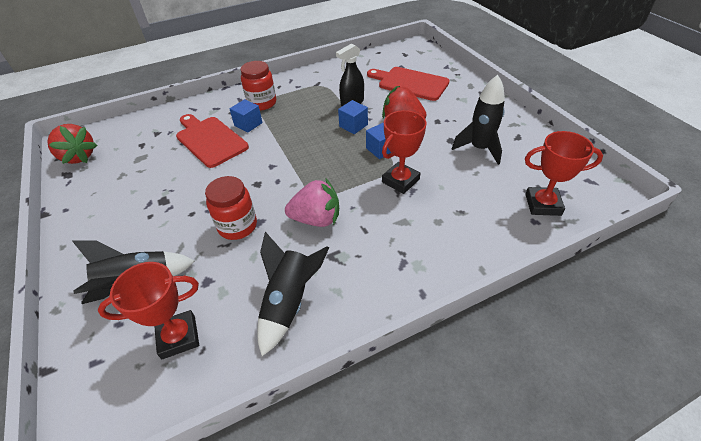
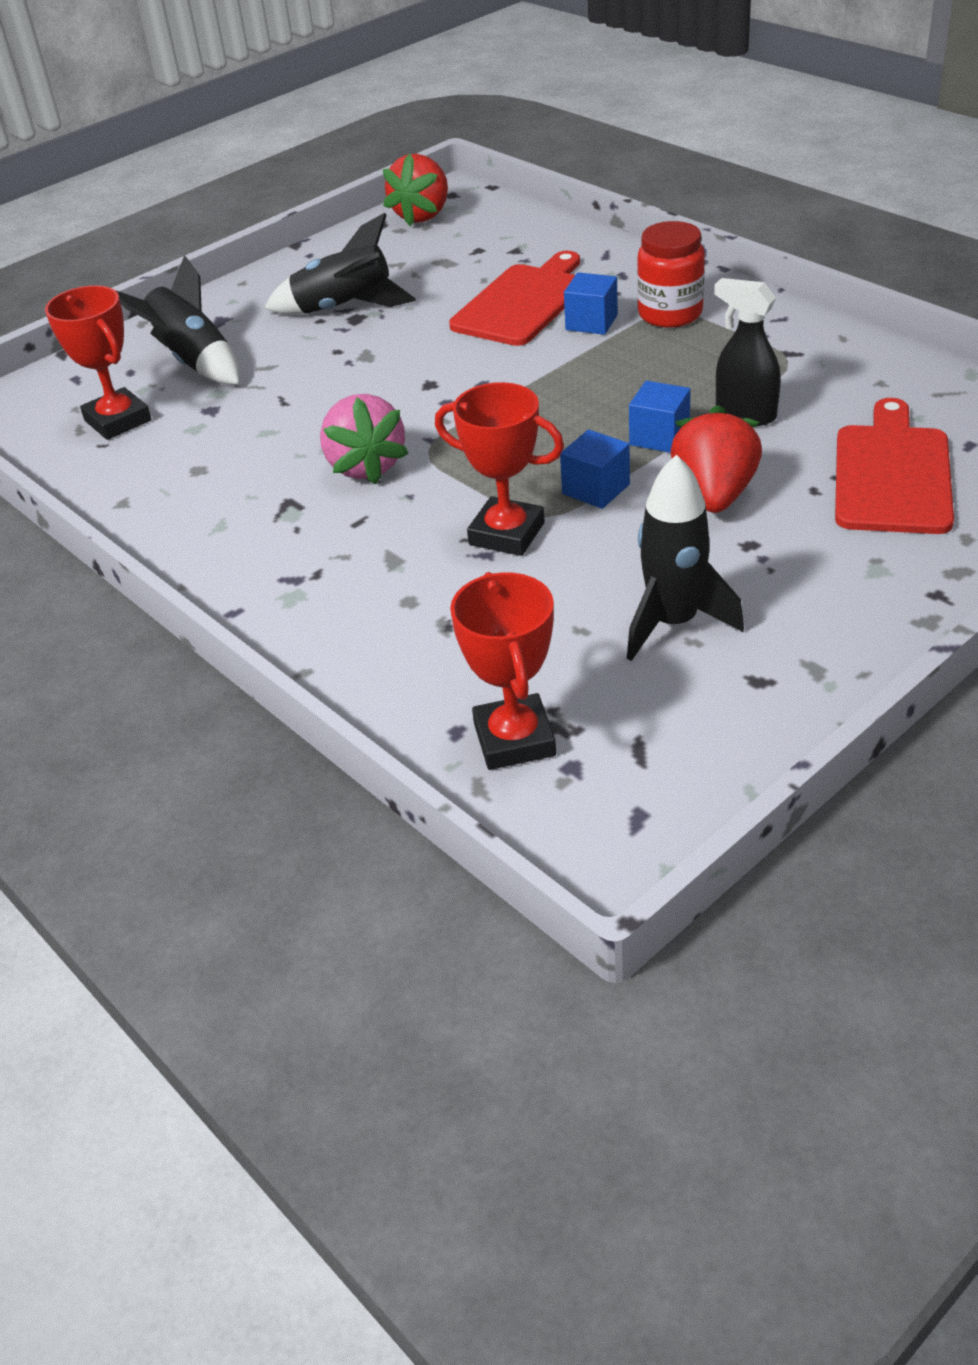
camera: 75 degrees right, 5 degrees down
red jar [205,176,257,240] -> none
black rocket [257,232,329,356] -> black rocket moved to [264,213,416,314]

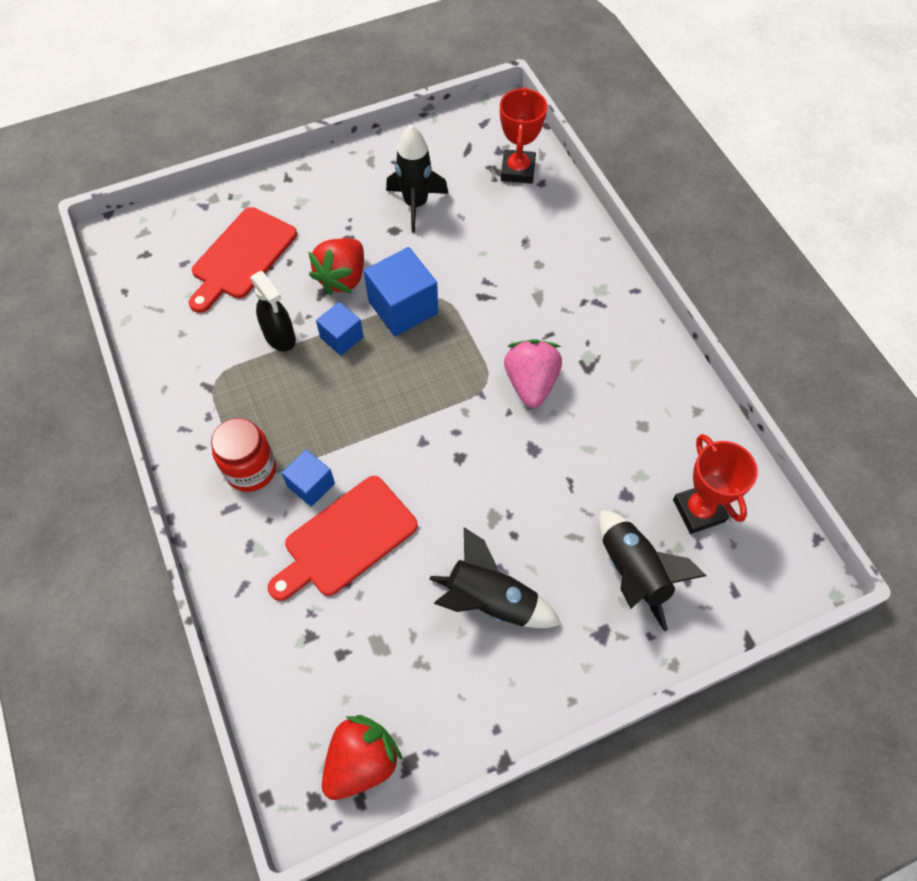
camera: 165 degrees left, 20 degrees up
red trophy [435,382,564,556] -> none
blue cube [560,429,630,509] -> blue cube [364,247,438,336], size x1.69

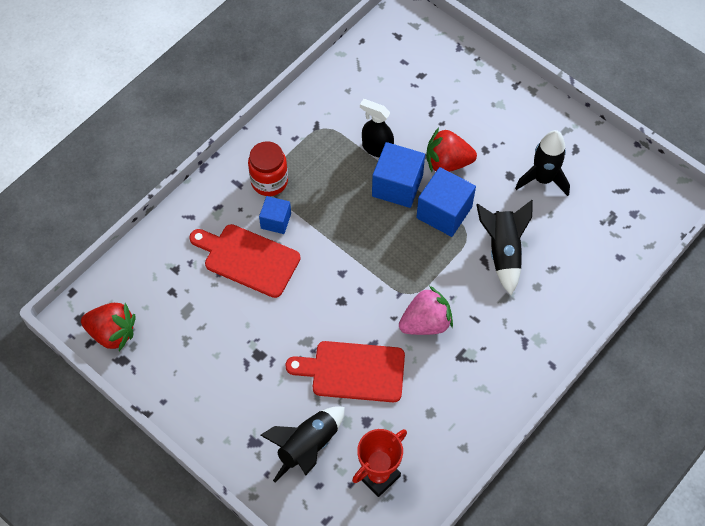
camera: 65 degrees right, 0 degrees up
red cutting board [189,207,297,313] -> red cutting board moved to [285,341,405,402]
black spray bottle [250,271,296,351] -> black spray bottle turned 90 degrees clockwise [360,99,394,157]
blue cube [316,302,364,356] -> blue cube [372,142,425,208], size x1.69
black rocket [429,527,562,628] -> black rocket moved to [476,200,533,295]
red trophy [500,87,547,184] -> none

